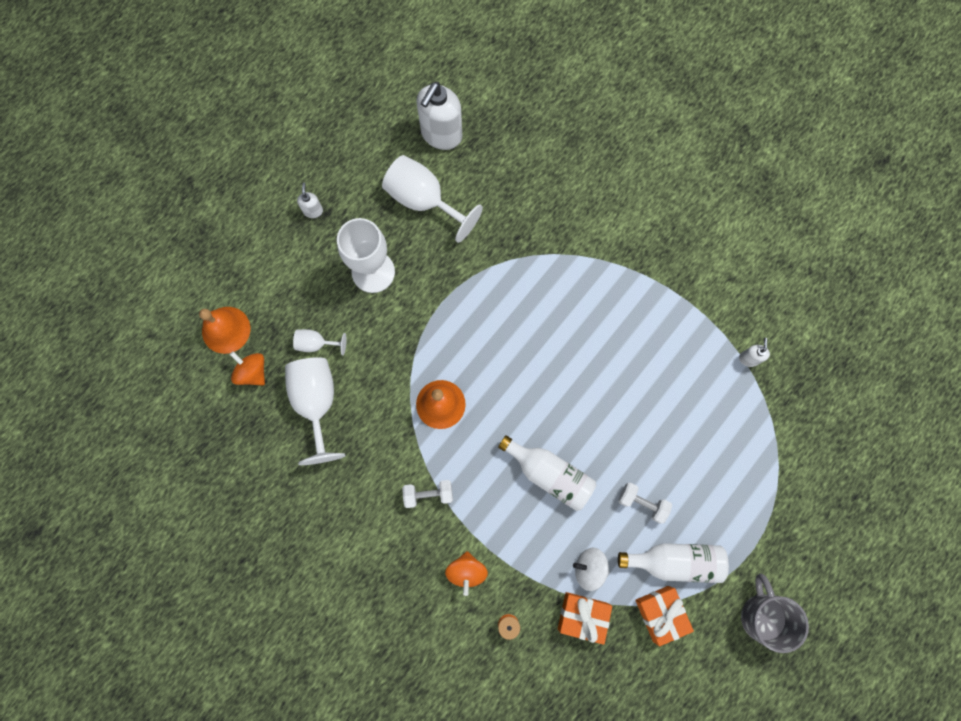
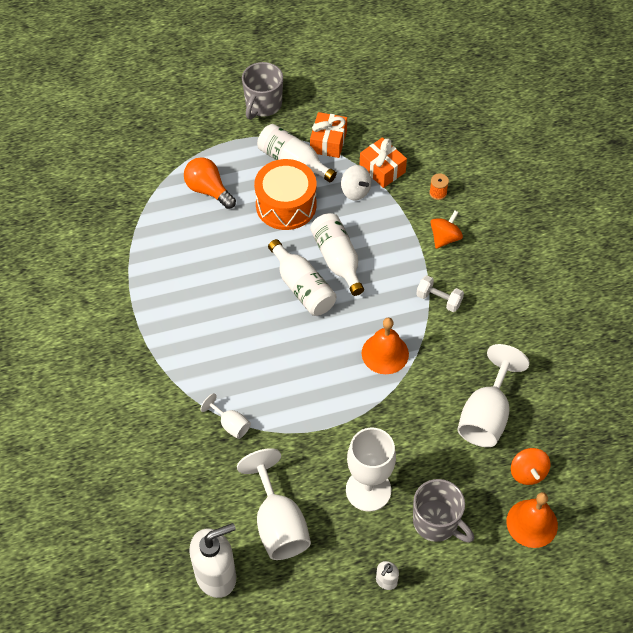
camera: 145 degrees left, 20 degrees down
white goblet [293,329,347,355] -> white goblet moved to [200,393,251,439]
white dumbbell [618,483,672,523] -> orange drum [254,159,317,230]
white soap dispenser [739,338,770,367] -> none
none -> orange light bulb [184,157,236,209]
none -> white bottle [268,239,336,316]
none -> grey mug [413,479,474,543]

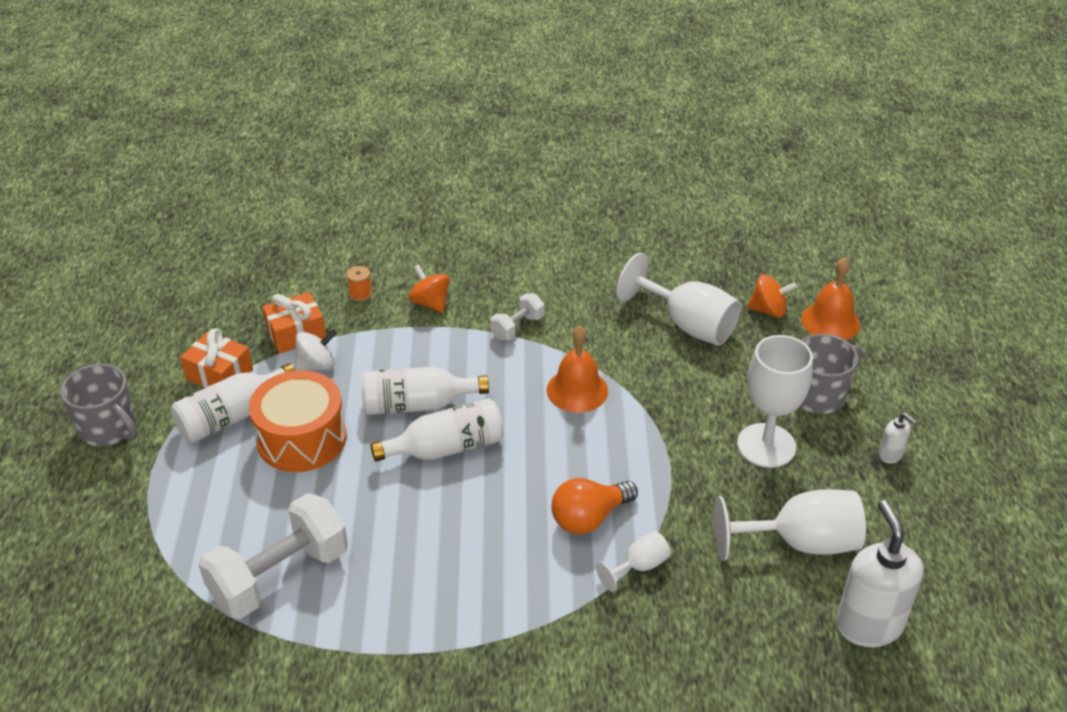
camera: 75 degrees left, 15 degrees down
orange light bulb [184,157,236,209] -> orange light bulb moved to [551,478,638,534]
none -> white dumbbell [198,493,348,619]

